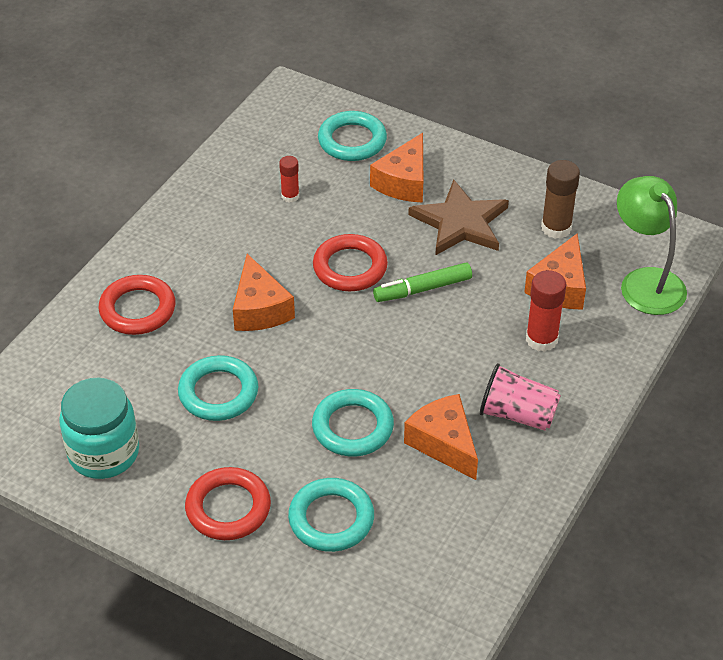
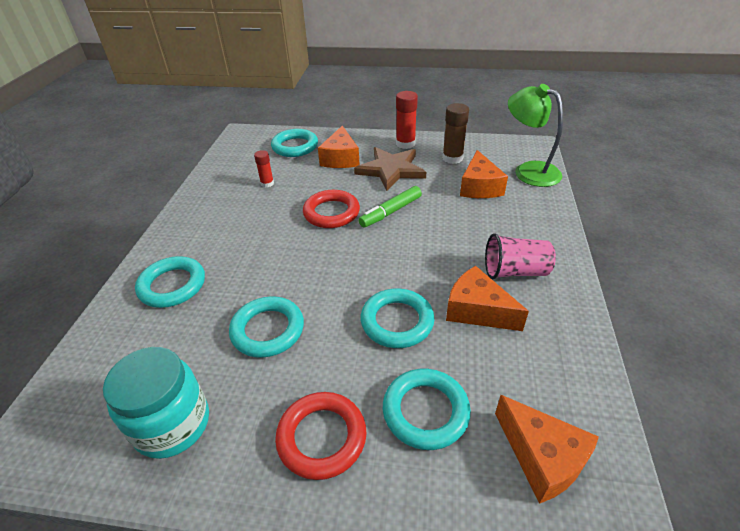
camera: 20 degrees left, 5 degrees down
red ring [99,275,175,335] -> turquoise ring [135,256,205,308]
orange cheese [233,254,295,331] -> orange cheese moved to [495,395,599,504]
red glue stick [526,270,566,352] -> red glue stick moved to [396,91,418,149]

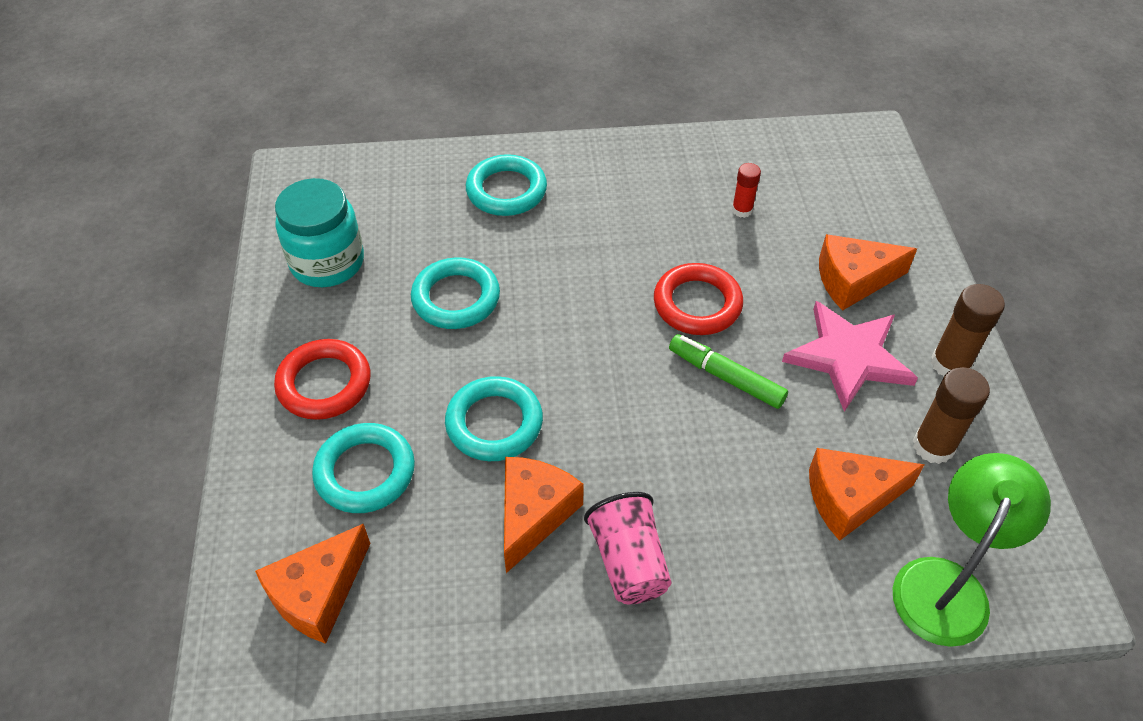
camera: 75 degrees right, 10 degrees up
turquoise ring [271,129,318,157] -> none
brown star [354,147,426,191] -> pink star [782,301,918,412]
red glue stick [396,91,418,149] -> brown glue stick [931,284,1005,376]

